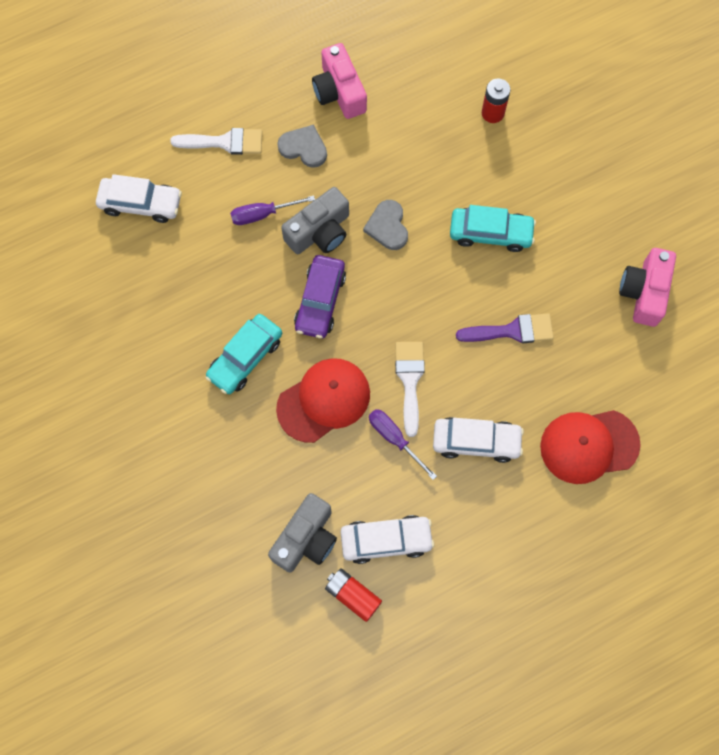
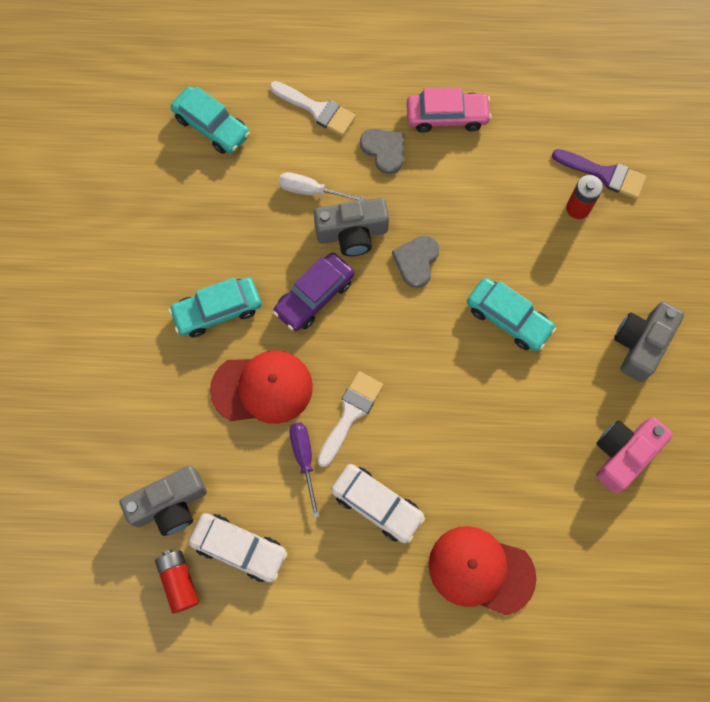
camera: 30 degrees right, 0 degrees up
white car [96,174,182,223] -> turquoise car [171,86,250,154]
purple screwdriver [230,195,315,225] -> white screwdriver [279,172,365,201]
pink camera [312,43,367,119] -> pink car [407,87,492,133]
purple brush [456,313,554,343] -> purple brush moved to [552,149,647,199]
none -> grey camera [614,302,684,382]

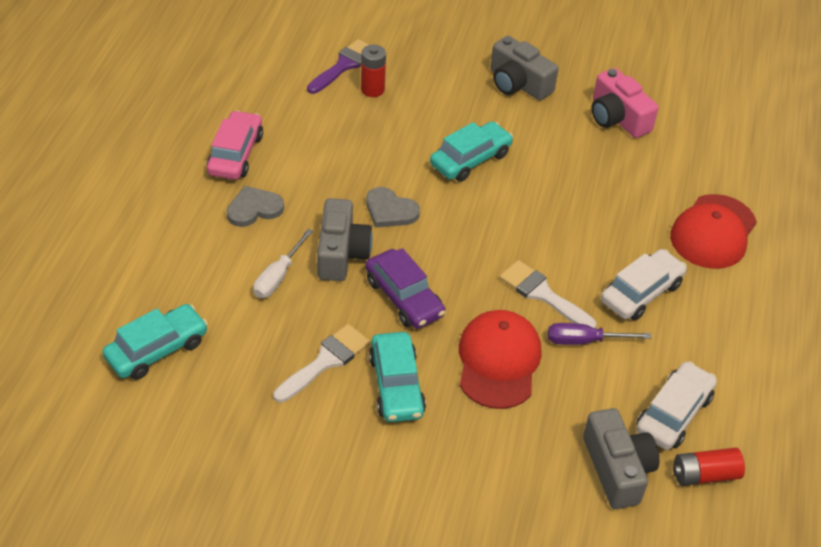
camera: 80 degrees left, 25 degrees down
white brush [270,81,356,136] -> white brush moved to [273,324,370,403]

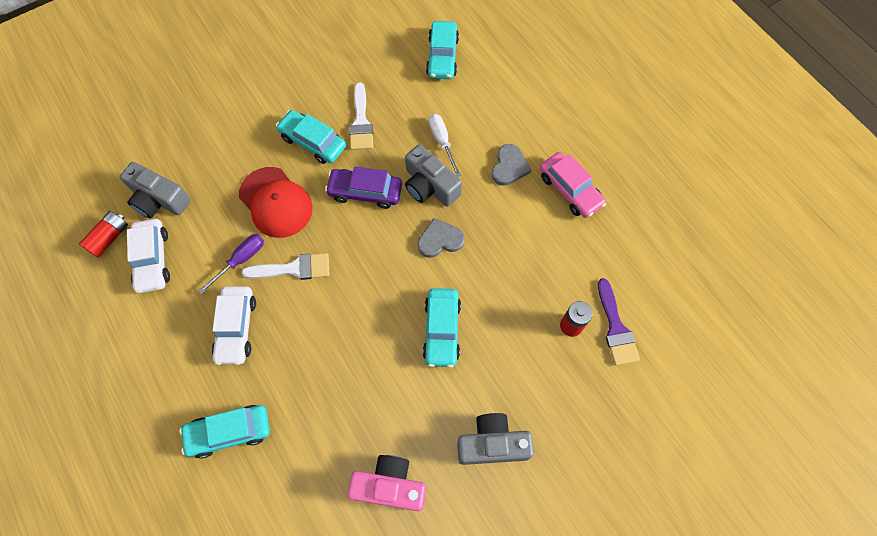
camera: 135 degrees right, 20 degrees up
red cap [670,194,757,269] -> turquoise car [179,405,270,459]

